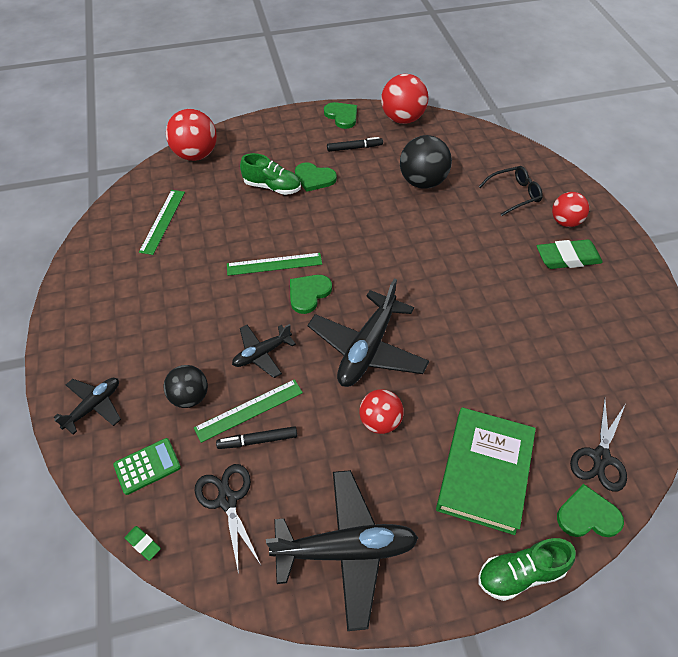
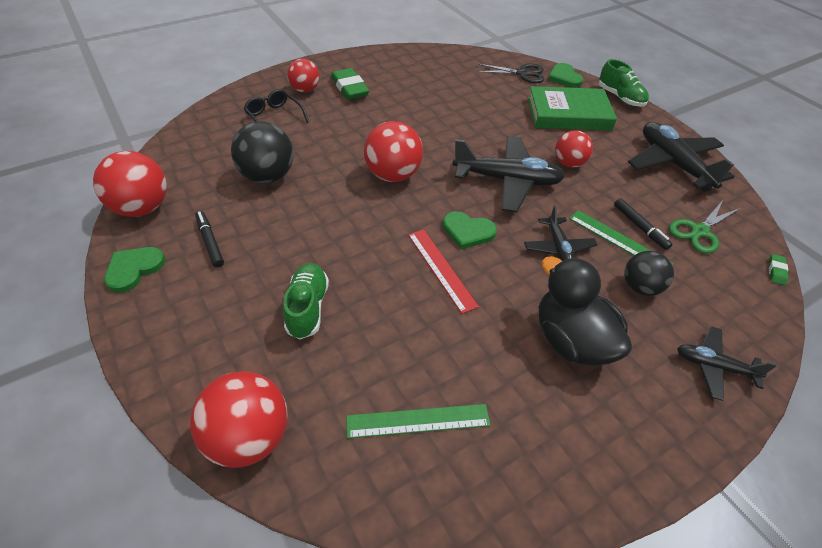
camera: 110 degrees left, 5 degrees down
green calculator [113,438,181,495] -> none
black scissors [195,464,261,575] -> green scissors [669,200,740,254]
green ruler [227,253,322,276] -> red ruler [408,229,479,314]
black plane [232,324,296,378] -> black plane turned 45 degrees clockwise [524,205,598,261]
green heart [295,162,337,192] -> none
none -> red ball [364,121,423,182]
none -> black duck [539,256,632,366]

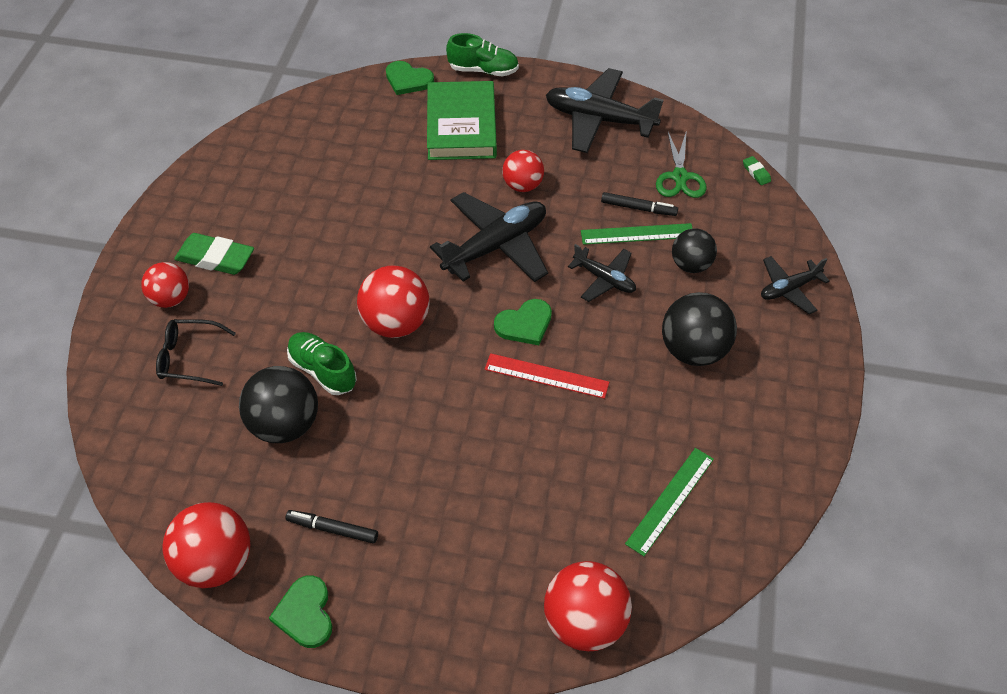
camera: 45 degrees left, 5 degrees up
green shoe [283,263,329,340] -> green shoe moved to [287,332,357,395]
black scissors [477,63,544,83] -> none
green book [528,86,617,130] -> green book turned 45 degrees counterclockwise [427,81,497,160]
black duck [539,256,632,366] -> black ball [662,292,737,366]

